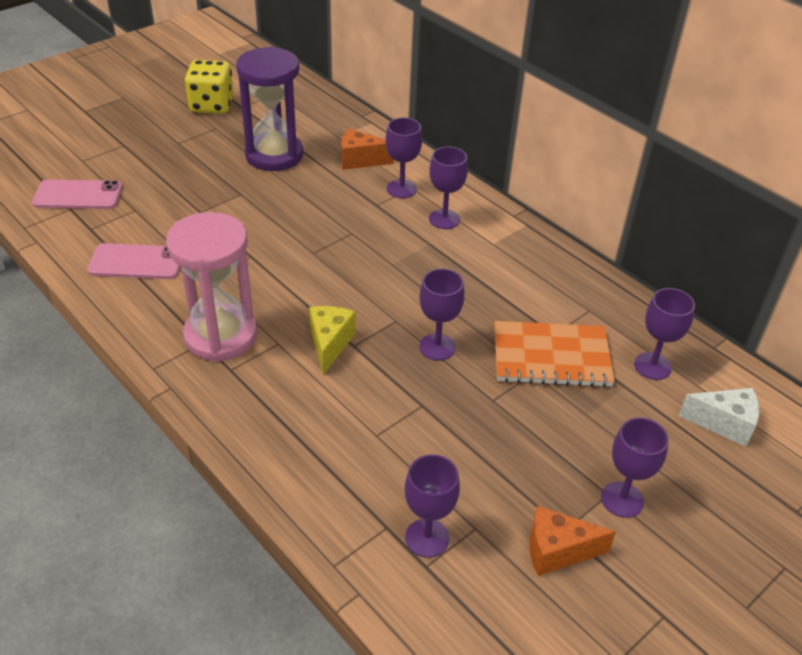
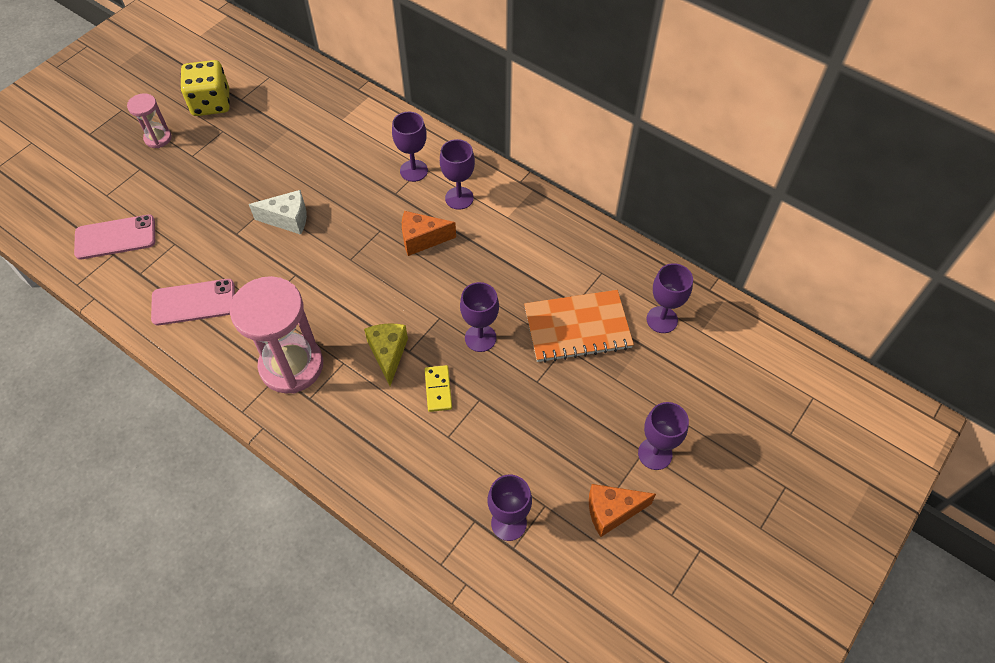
camera: 10 degrees left, 15 degrees up
purple hourglass [236,47,303,171] -> none
orange cheese [341,128,394,170] -> orange cheese moved to [402,211,456,256]
white cheese [679,388,760,447] -> white cheese moved to [249,190,307,235]
none -> pink hourglass [127,93,172,148]
none -> yellow domino [425,365,452,412]

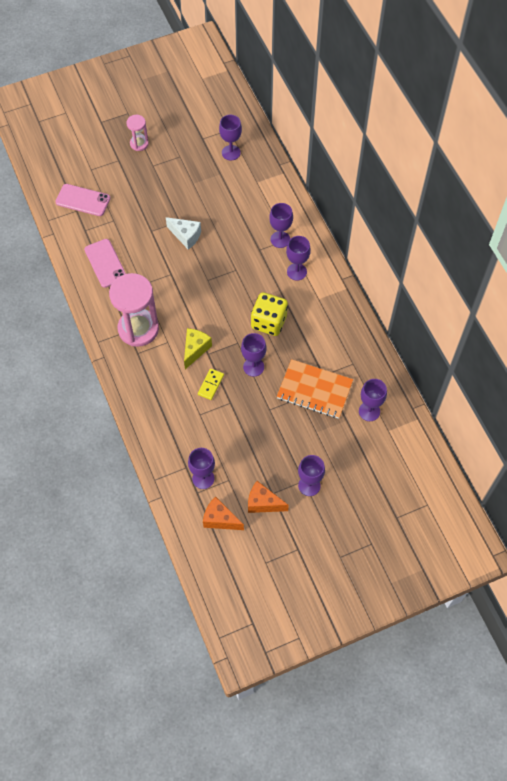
camera: 30 degrees right, 5 degrees up
pink phone [151,279,235,325] -> pink phone turned 45 degrees clockwise [84,239,126,288]
yellow dice [180,60,230,116] -> yellow dice moved to [251,292,288,336]
orange cheese [402,211,456,256] -> orange cheese moved to [203,496,244,530]
none -> purple goblet [219,115,242,160]

